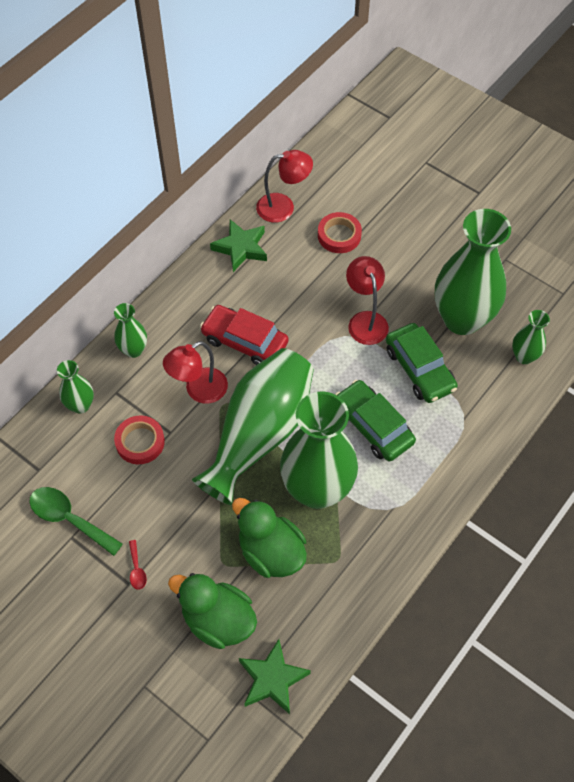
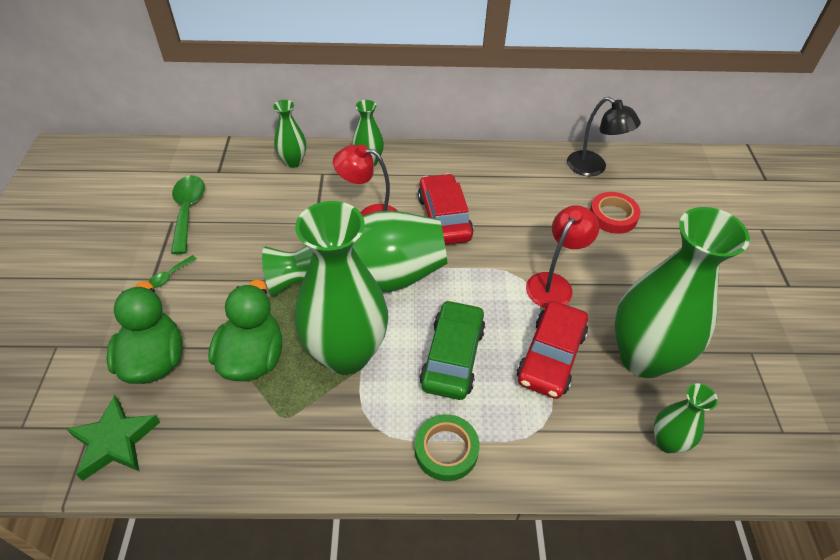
camera: 50 degrees right, 10 degrees down
red tape [114,415,165,464] -> none
red spoon [129,540,147,590] -> green spoon [149,255,197,288]
green star [210,219,267,272] -> none
red lamp [256,150,313,223] -> black lamp [567,97,641,176]
green car [386,323,458,403] -> red car [517,301,588,399]
none -> green tape [415,414,480,481]

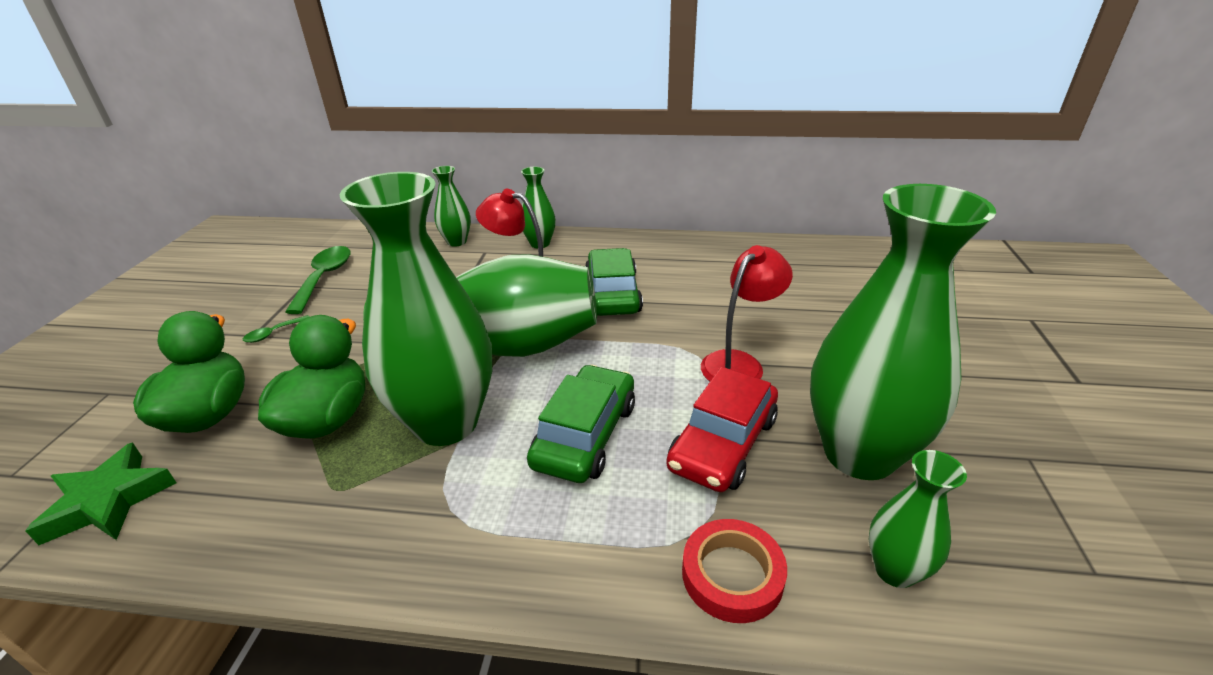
camera: 10 degrees right, 15 degrees down
green tape [415,414,480,481] -> none
red car [418,173,474,245] -> green car [585,248,643,316]
black lamp [567,97,641,176] -> none
red tape [590,192,641,234] -> red tape moved to [682,519,787,623]

